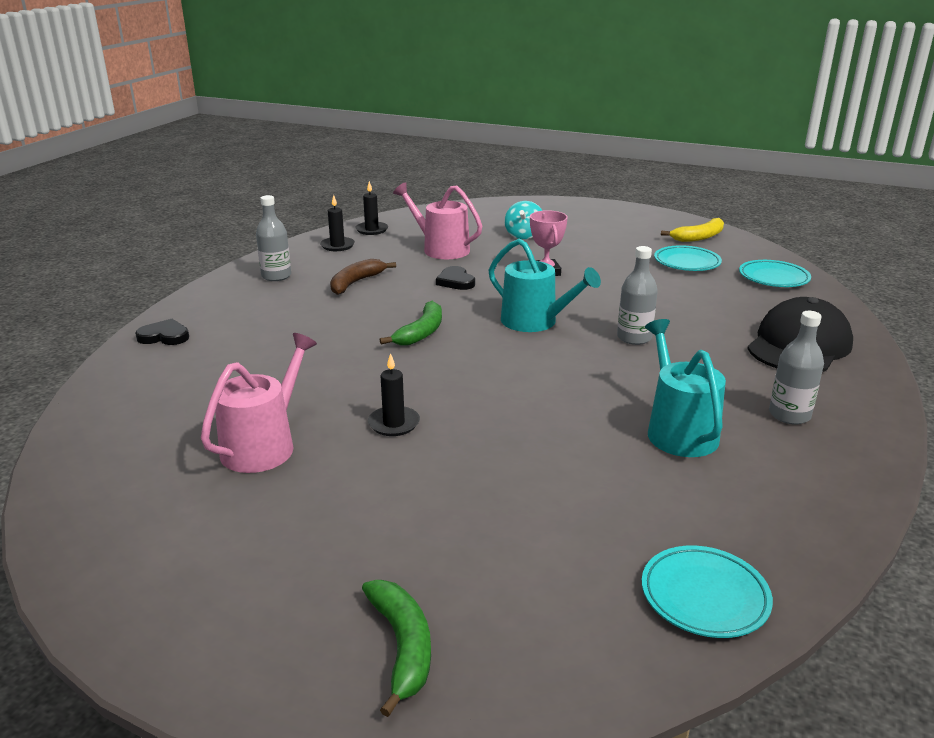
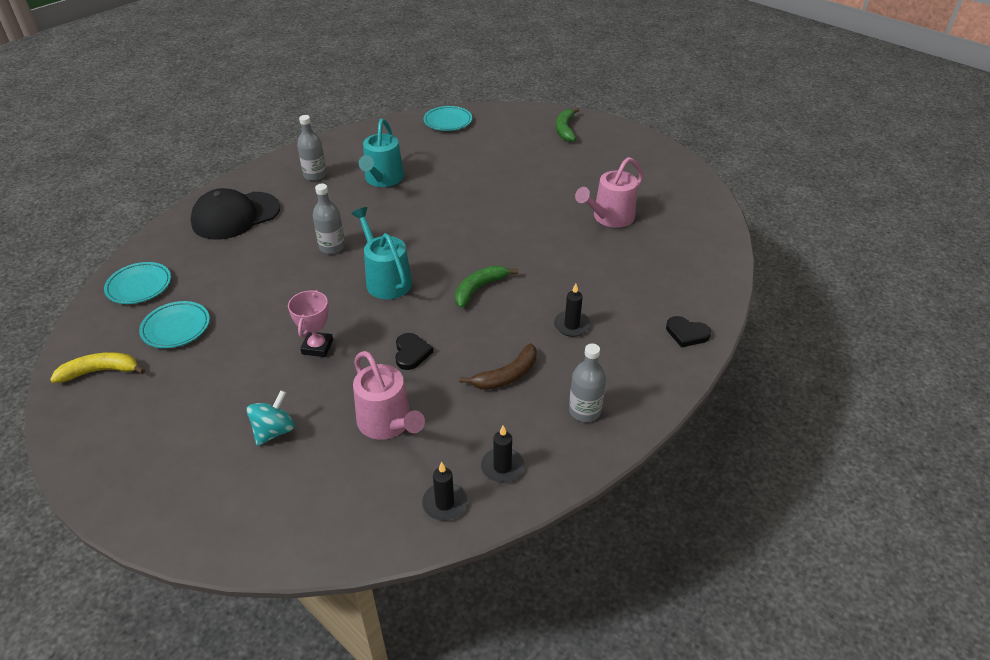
camera: 160 degrees left, 15 degrees up
black candle [368,353,420,436] -> black candle moved to [554,283,591,337]

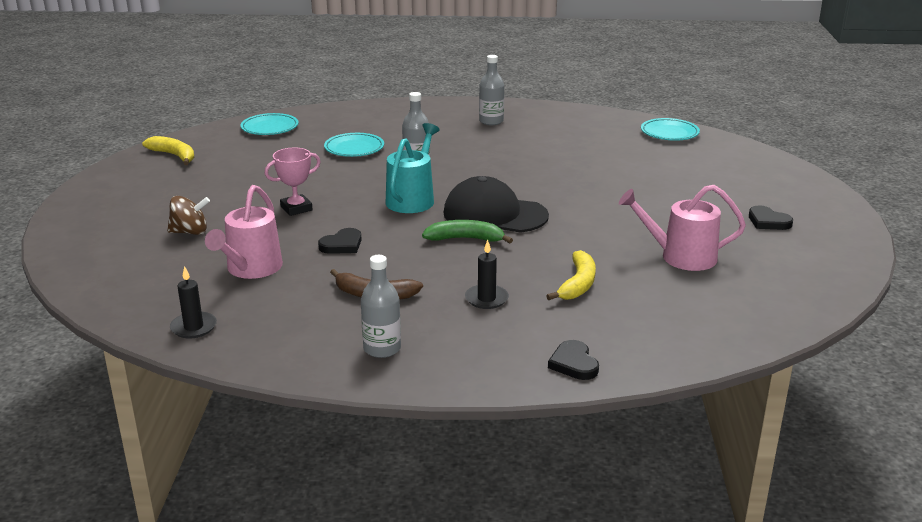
camera: 50 degrees right, 15 degrees down
turquoise plate [139,301,210,348] -> turquoise plate moved to [324,133,384,157]
black cap [191,188,280,240] -> black cap moved to [443,176,549,233]
turquoise spinning top [246,390,295,446] -> brown spinning top [167,196,210,235]
turquoise watering can [359,119,404,187] -> none
black candle [481,426,524,483] -> none
green banana [556,108,579,142] -> none
none -> yellow banana [546,250,596,300]
none -> black heart [749,205,793,230]

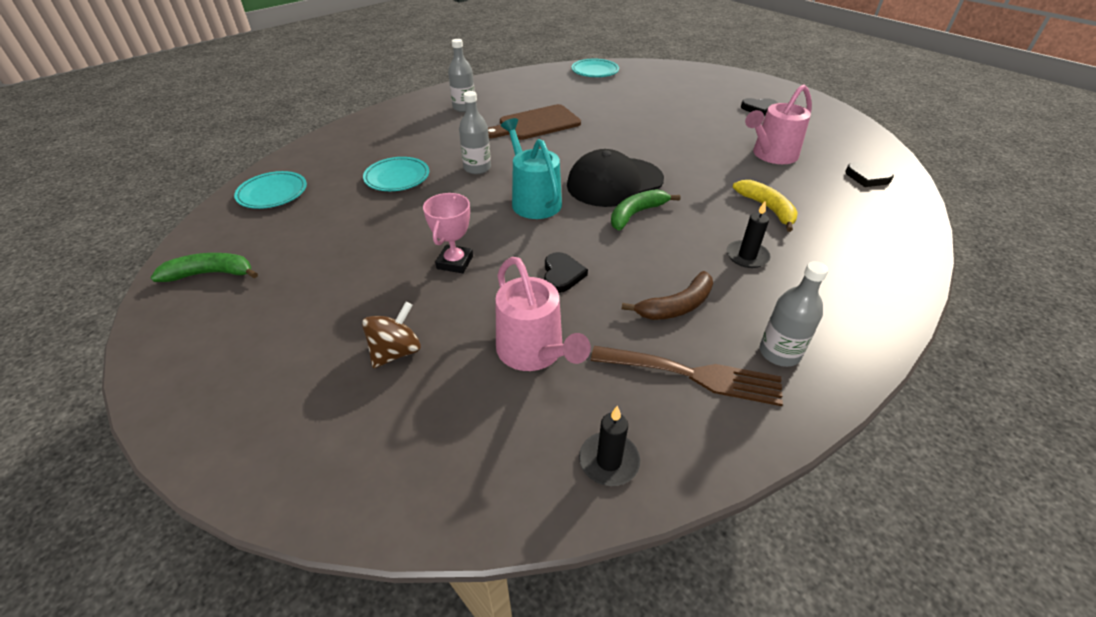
camera: 45 degrees left, 15 degrees up
yellow banana [142,136,194,165] -> green banana [151,253,258,282]
black heart [548,340,599,380] -> black heart moved to [845,162,894,187]
none -> brown cutting board [488,104,581,140]
none -> brown fork [591,346,783,406]

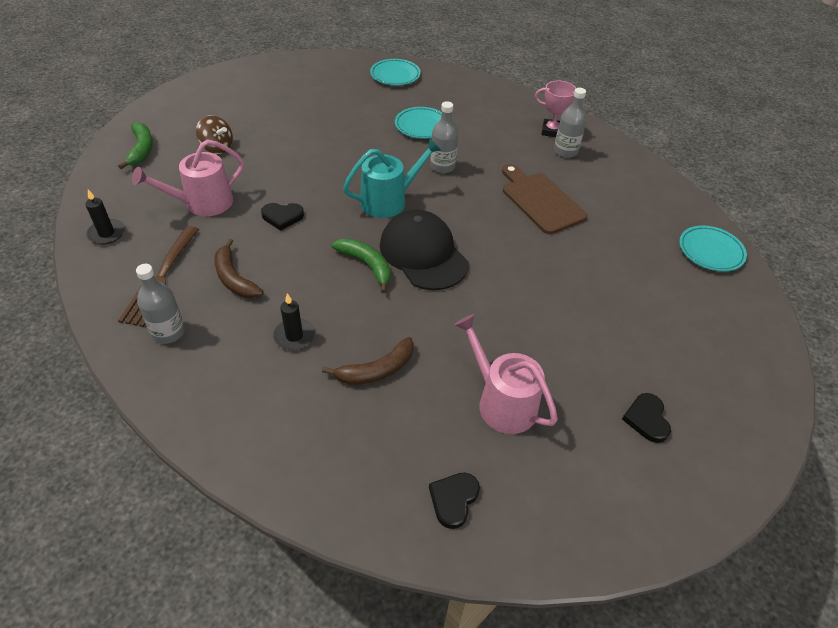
camera: 85 degrees right, 5 degrees up
green banana [151,253,258,282] -> green banana moved to [118,122,153,169]
pink trophy [423,193,473,273] -> pink trophy moved to [535,80,584,137]
yellow banana [733,180,798,232] -> brown banana [322,337,414,385]

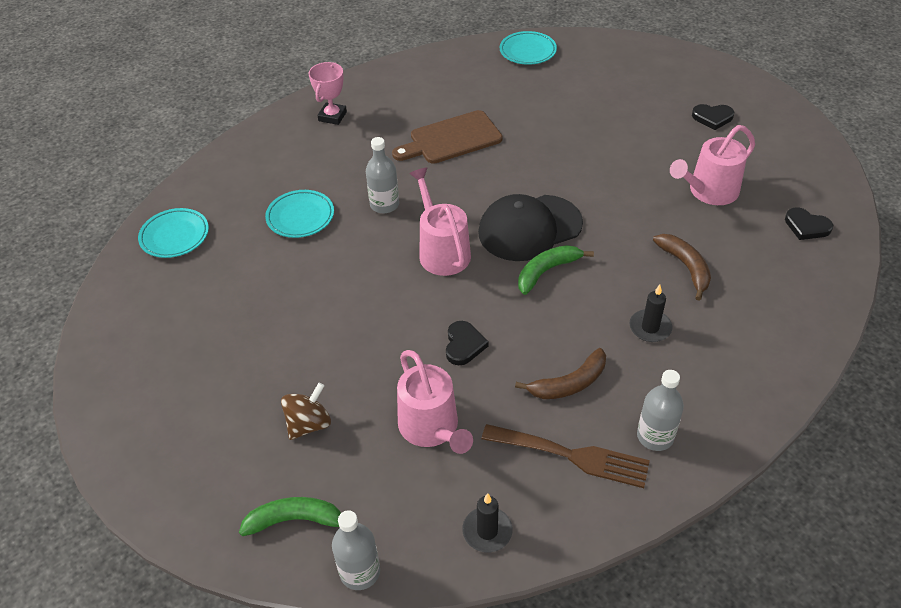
camera: 80 degrees left, 0 degrees up
turquoise watering can [343,138,441,218] -> pink watering can [409,167,471,276]
grey bottle [554,88,587,158] -> grey bottle moved to [332,510,380,590]

